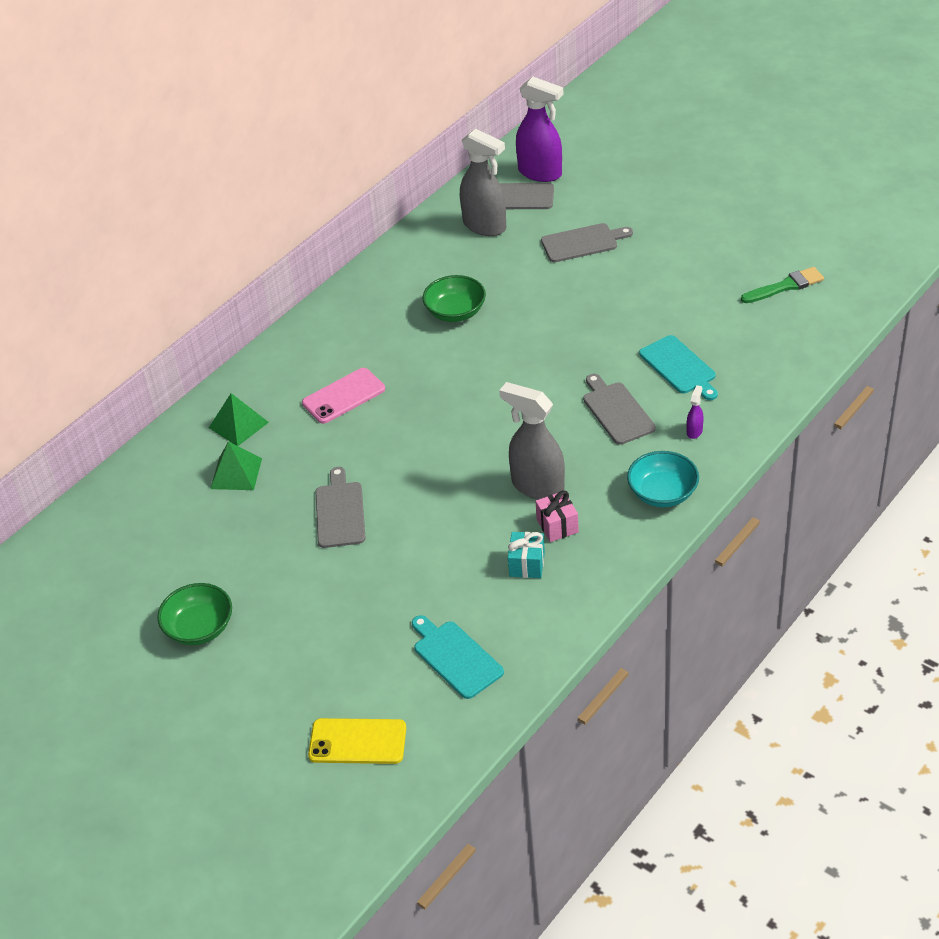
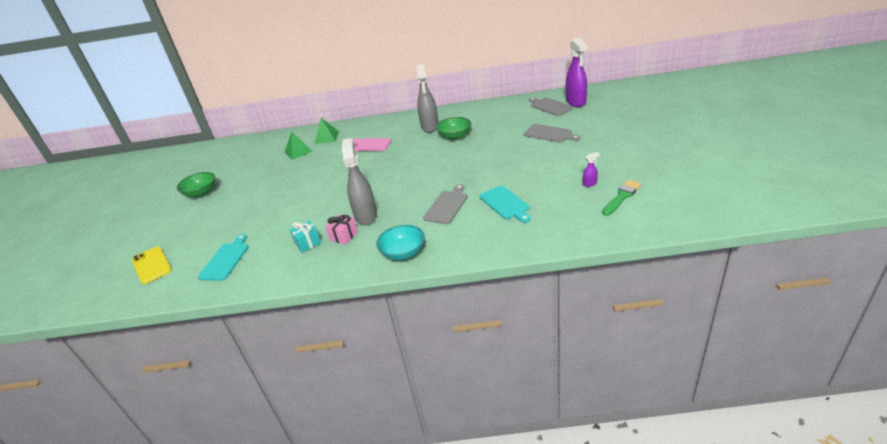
camera: 50 degrees right, 10 degrees down
grey cutting board [315,467,366,548] -> none
grey spray bottle [460,129,506,236] -> grey spray bottle moved to [416,64,439,133]
turquoise cutting board [639,335,718,400] -> turquoise cutting board turned 45 degrees counterclockwise [480,186,530,223]
purple spray bottle [687,385,704,439] -> purple spray bottle moved to [583,152,600,187]
green brush [741,267,824,303] -> green brush turned 75 degrees counterclockwise [602,180,641,216]

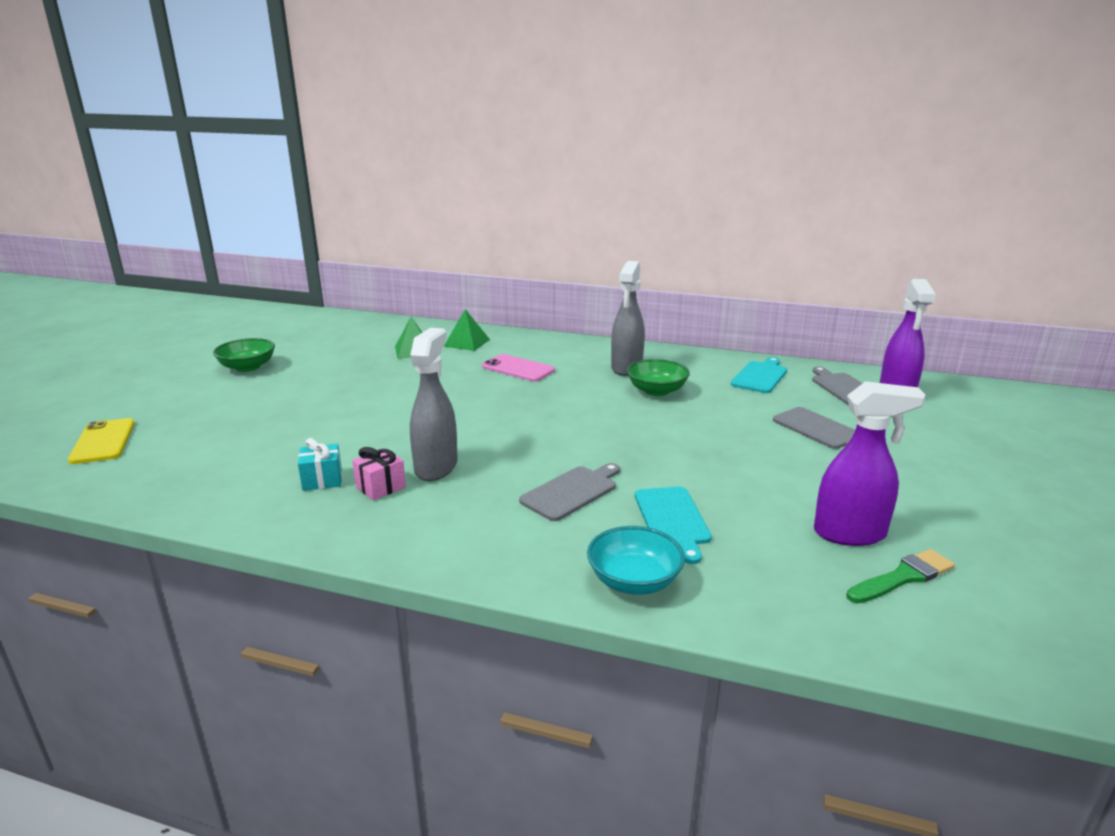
camera: 15 degrees right, 10 degrees down
turquoise cutting board [198,234,249,281] -> turquoise cutting board moved to [731,357,787,393]
turquoise bowl [376,225,425,260] -> turquoise bowl moved to [587,526,685,595]
purple spray bottle [583,152,600,187] -> purple spray bottle [814,381,926,546], size x2.39

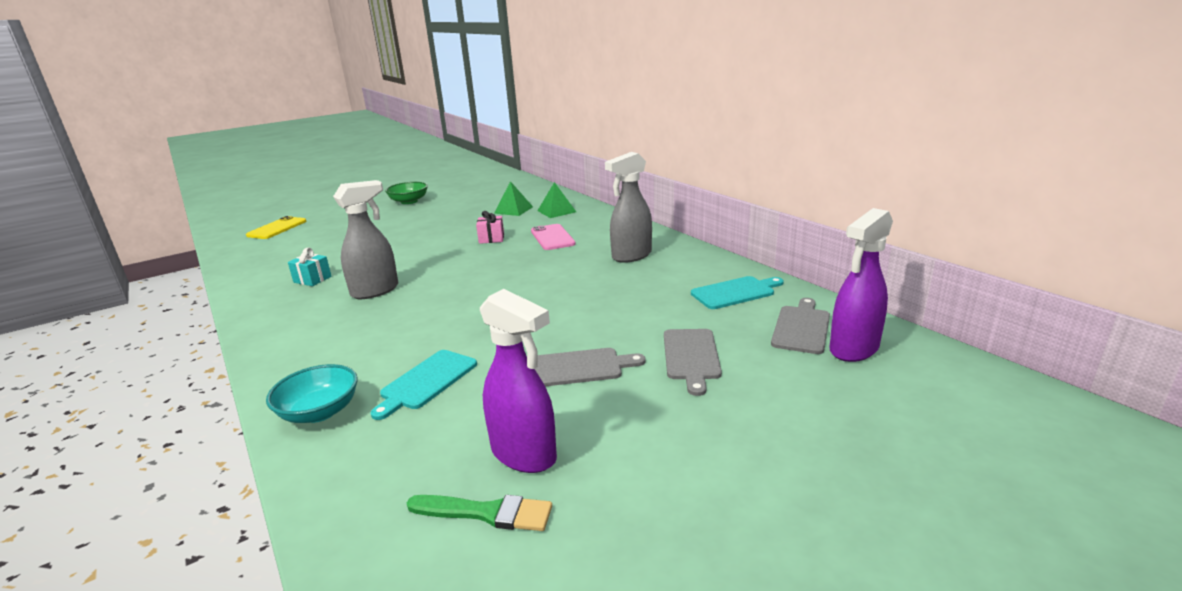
camera: 40 degrees right, 0 degrees up
pink gift [352,447,406,500] -> pink gift moved to [476,211,504,244]
grey cutting board [519,463,620,521] -> grey cutting board moved to [535,348,646,386]
green bowl [627,359,690,396] -> none

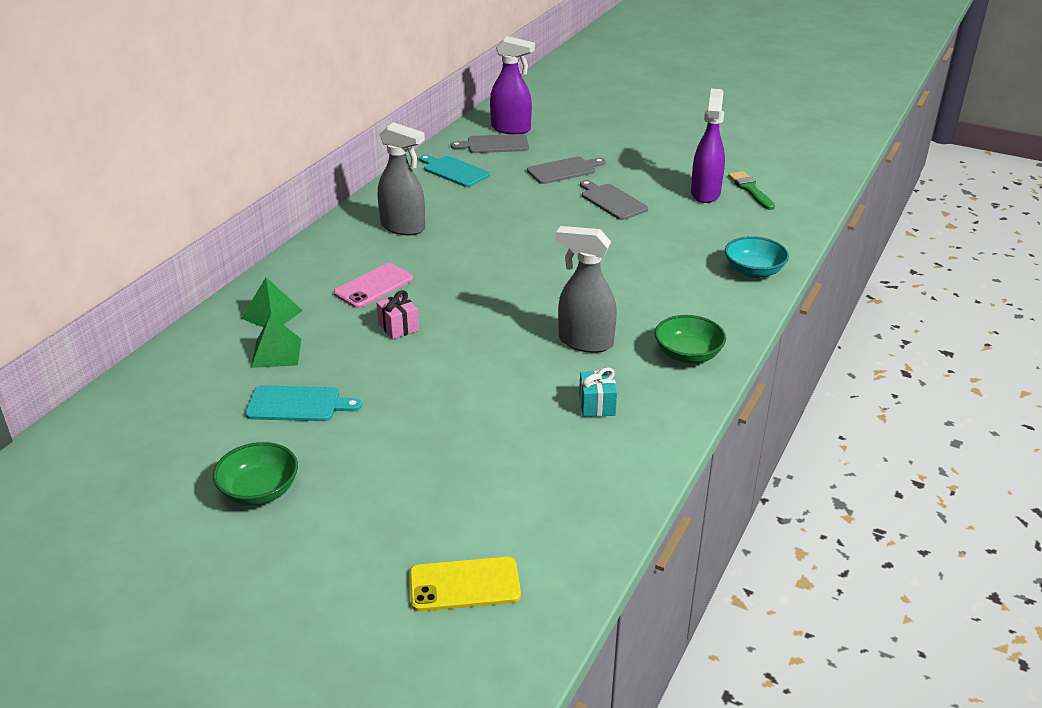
camera: 120 degrees left, 10 degrees up
turquoise cutting board [370,350,477,420] -> turquoise cutting board moved to [245,385,362,421]
none -> green bowl [655,315,726,363]

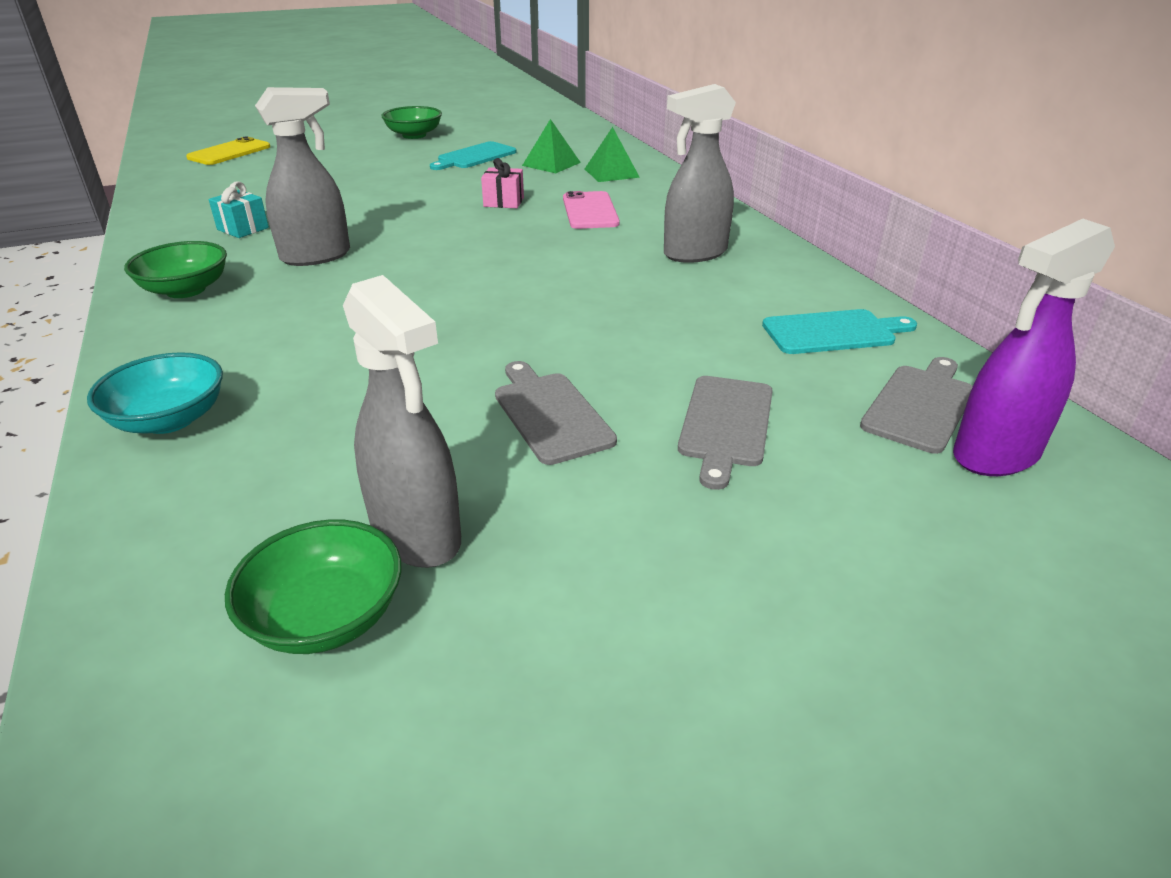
camera: 130 degrees right, 0 degrees up
grey cutting board [580,180,648,220] -> grey cutting board turned 120 degrees counterclockwise [495,361,617,465]
purple spray bottle [691,89,725,203] -> grey spray bottle [343,275,461,568]
green brush [728,171,775,210] -> green bowl [225,519,401,654]

